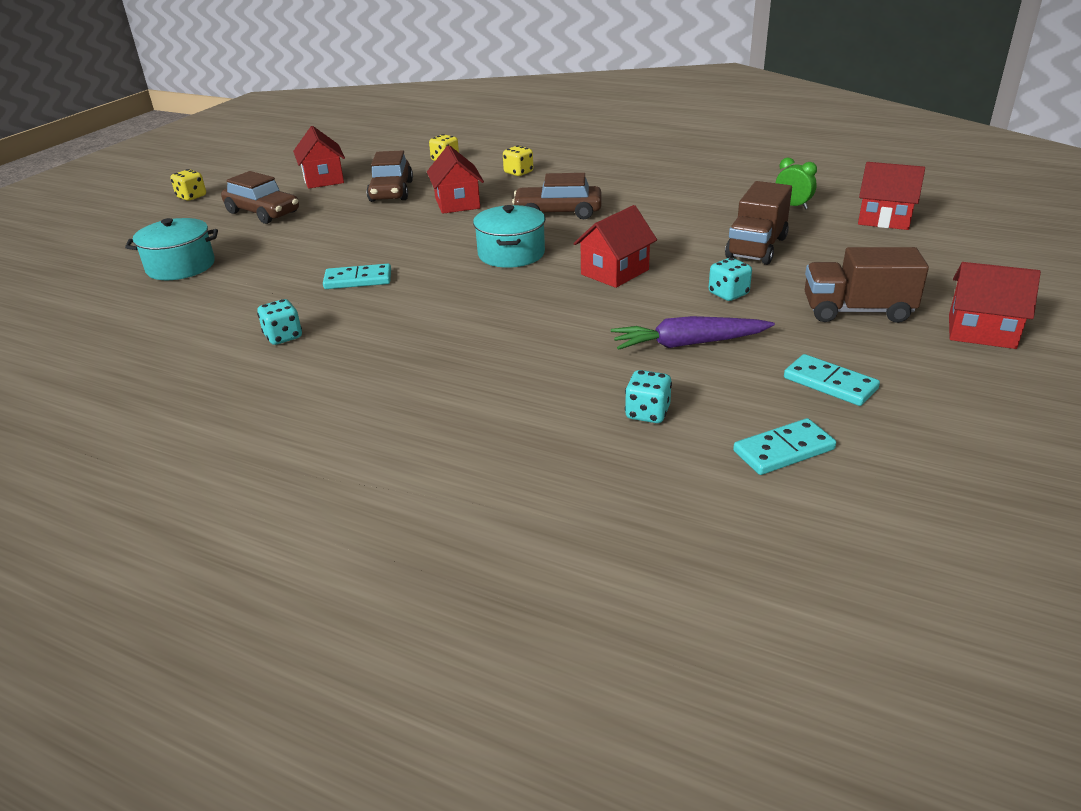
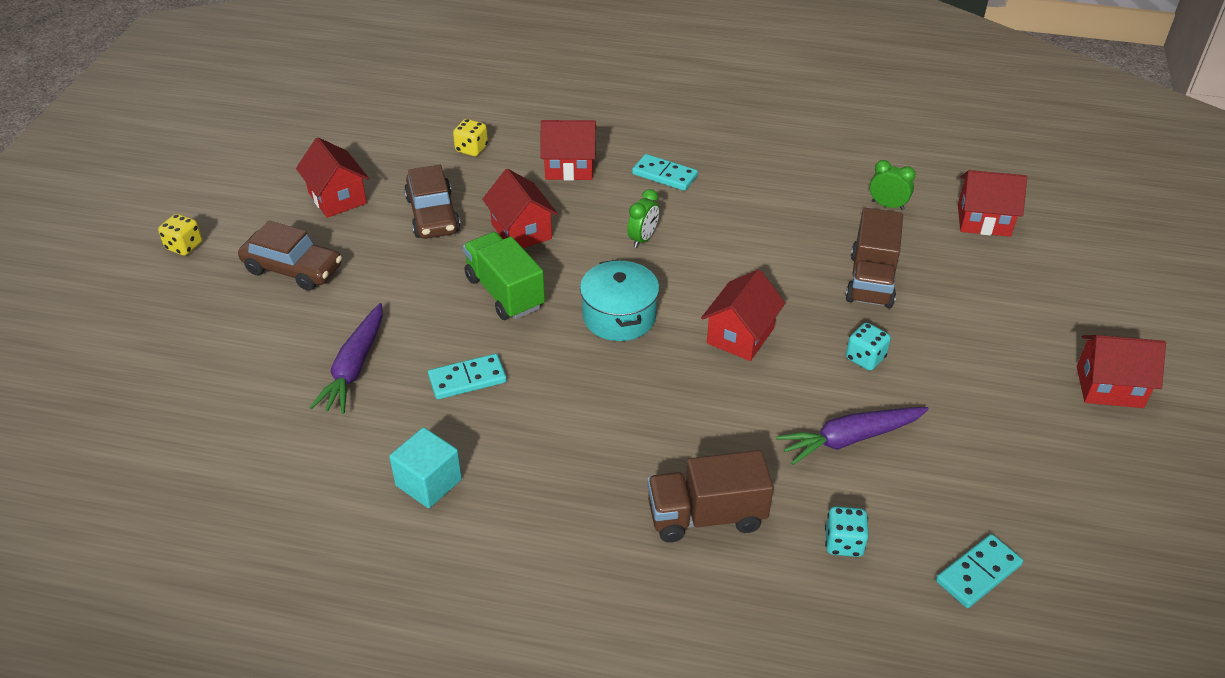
camera: 15 degrees left, 10 degrees up
turquoise pot [125,218,218,280] -> none
turquoise dice [257,299,302,345] -> turquoise cube [389,427,462,508]
yellow dice [503,145,533,176] -> red house [540,120,596,181]
brown car [512,173,602,219] -> green clock [627,189,659,248]
turquoise domino [784,354,880,406] -> turquoise domino moved to [632,154,698,191]
brown truck [805,247,929,323] -> brown truck moved to [647,450,774,543]
none -> purple carrot [309,303,383,414]
none -> green truck [463,232,545,320]

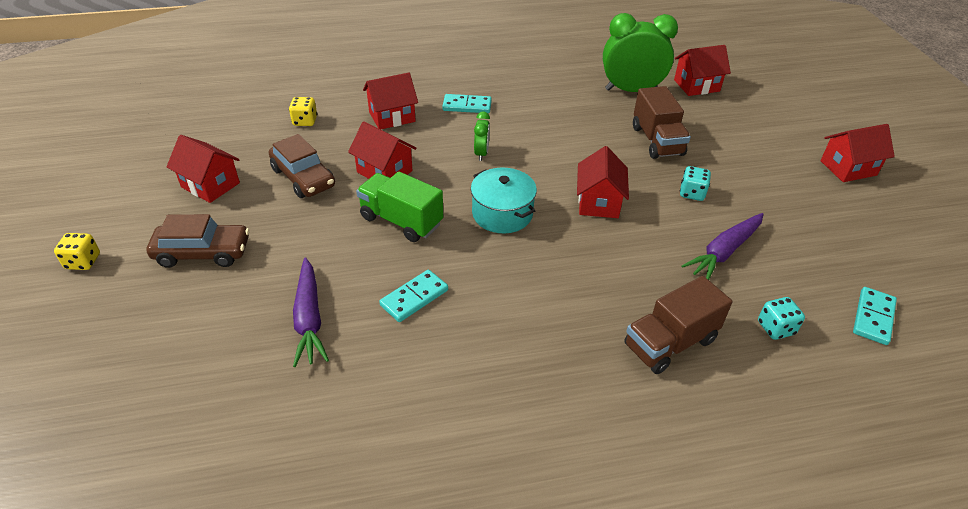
camera: 25 degrees left, 0 degrees up
turquoise cube [389,427,462,508] -> none
green clock [870,160,916,210] -> green clock [603,13,678,92], size x2.15

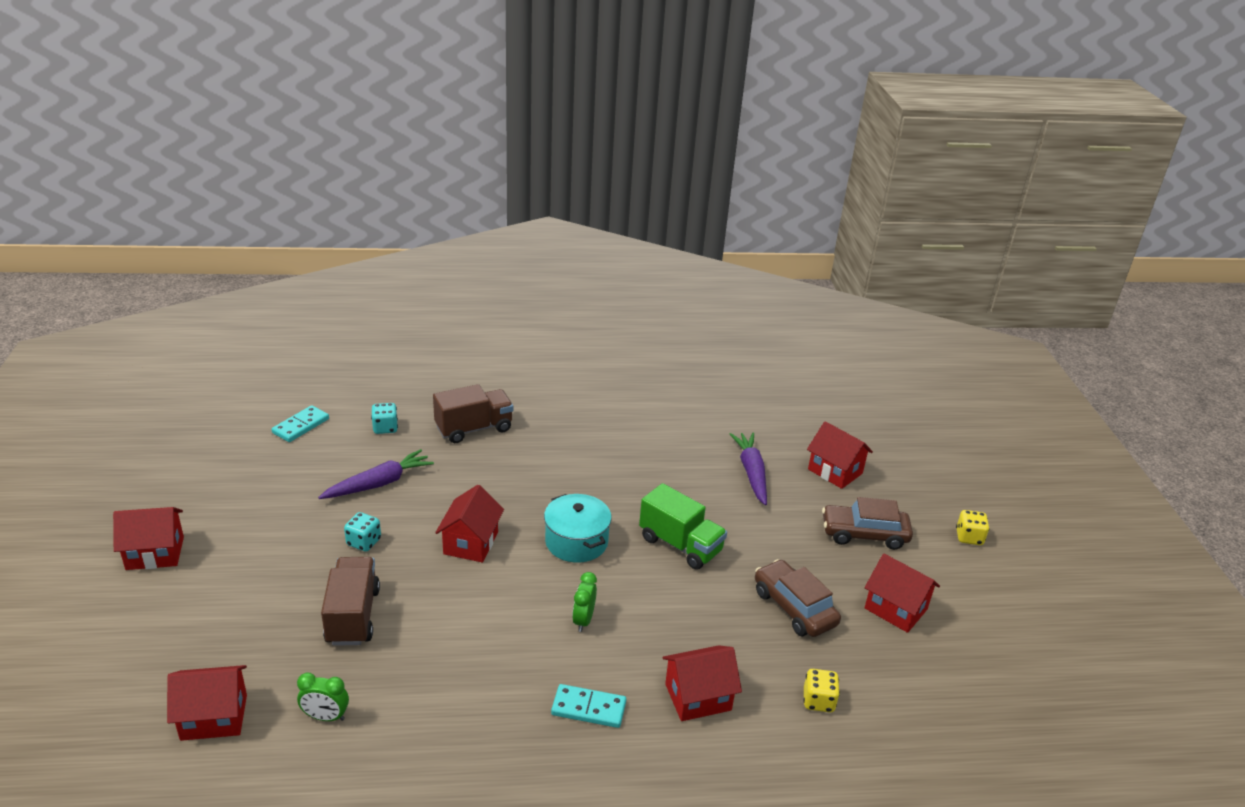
camera: 175 degrees left, 10 degrees down
red house [348,121,417,179] -> red house moved to [807,421,873,489]
turquoise domino [379,270,448,322] -> none
green clock [603,13,678,92] -> green clock [297,672,349,721], size x0.47

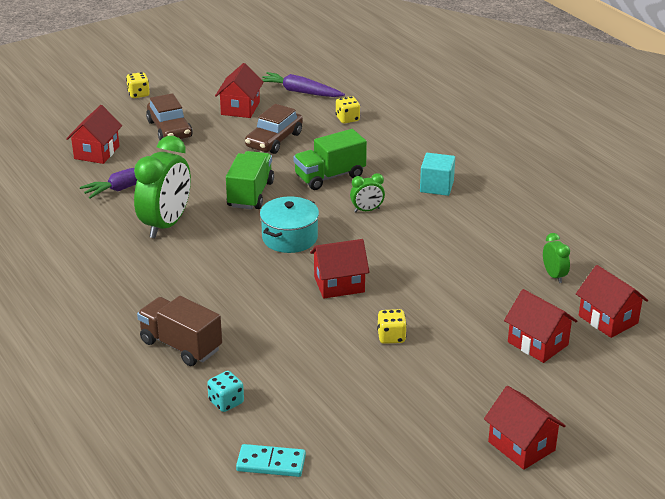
camera: 115 degrees left, 0 degrees up
purple carrot [318,449,434,499] -> purple carrot moved to [262,72,345,97]
brown truck [321,557,380,646] -> none
turquoise dice [344,512,381,552] -> yellow dice [377,309,407,344]
turquoise domino [551,684,626,728] -> turquoise cube [420,153,455,196]
red house [663,645,742,721] -> red house moved to [504,289,577,363]
none -> green clock [134,136,191,238]
none -> green truck [293,129,367,190]

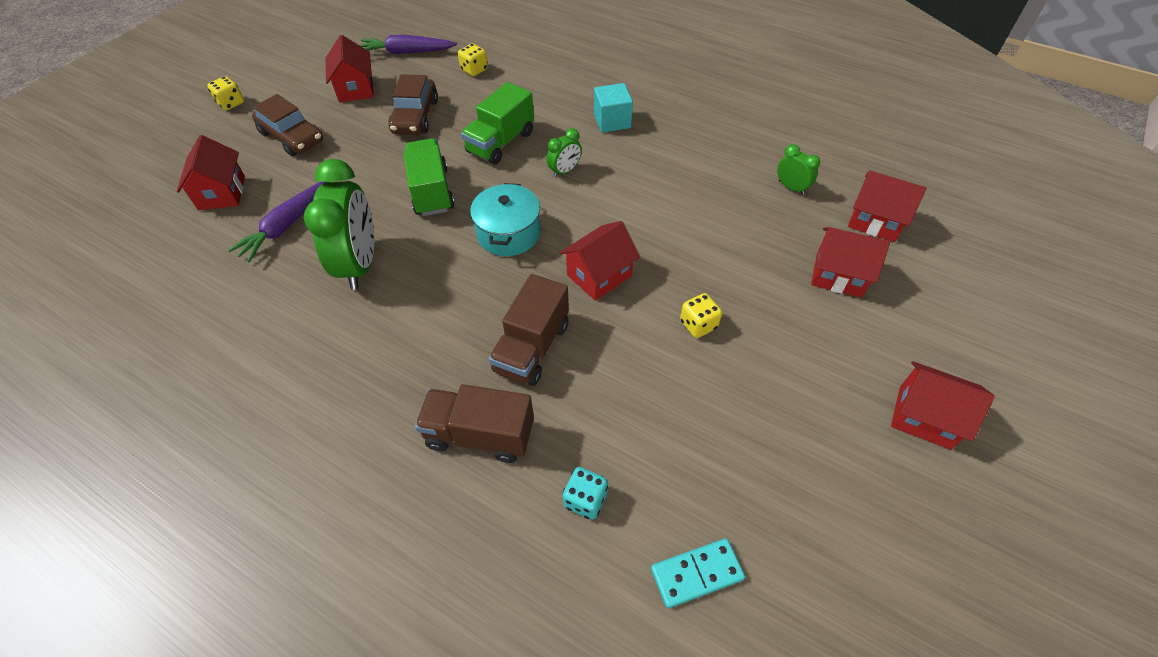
camera: 25 degrees left, 20 degrees up
none -> brown truck [489,274,569,386]

